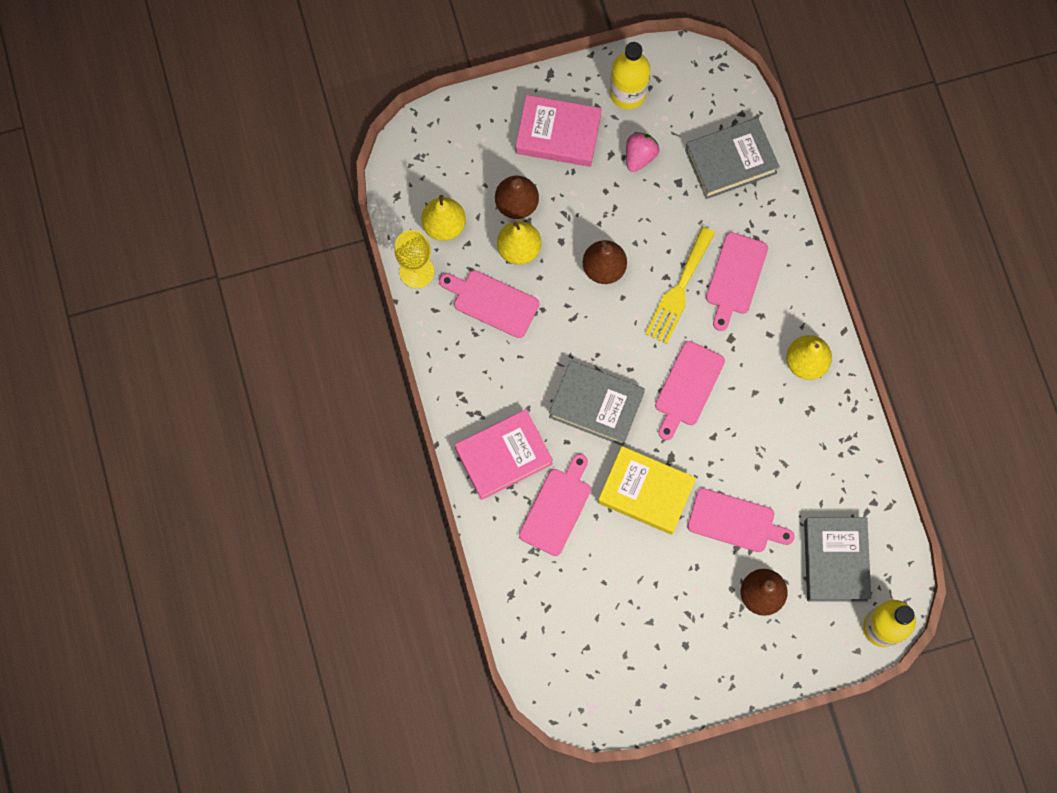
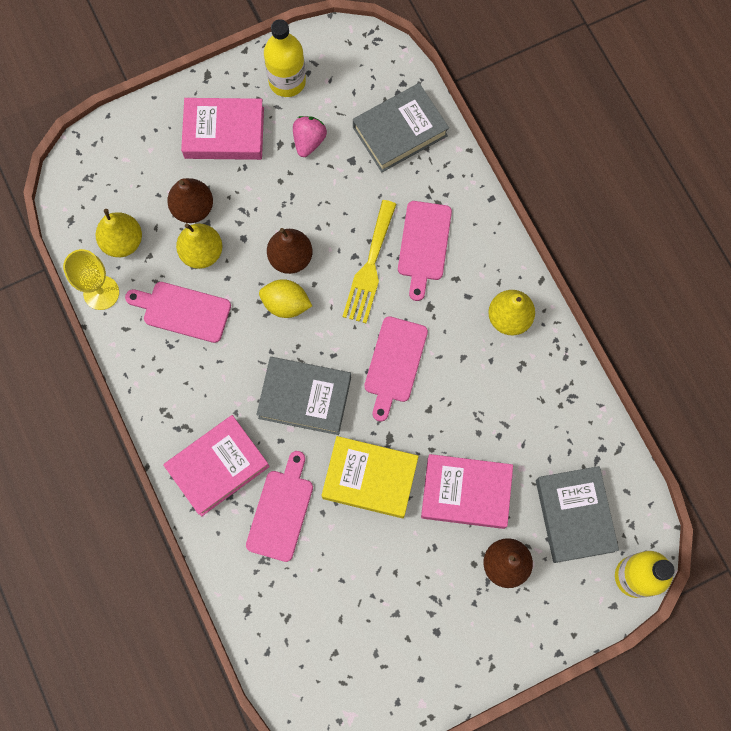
camera: 10 degrees left, 0 degrees up
pink cutting board [688,488,795,552] -> pink book [421,454,513,529]
none -> yellow lemon [259,279,312,318]

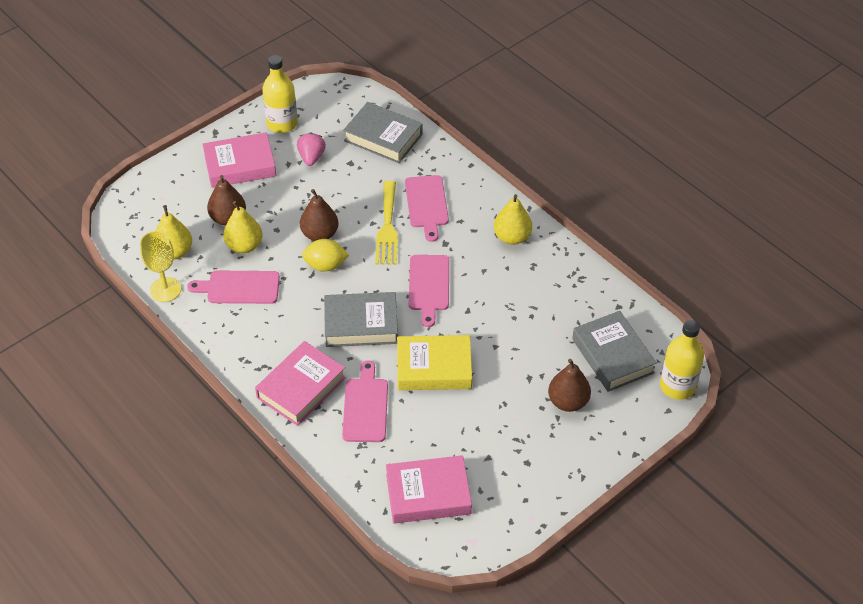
camera: 15 degrees left, 25 degrees down
grey book [353,83,449,172] -> grey book turned 75 degrees clockwise [343,102,423,163]
pink book [421,454,513,529] -> pink book moved to [386,455,472,524]

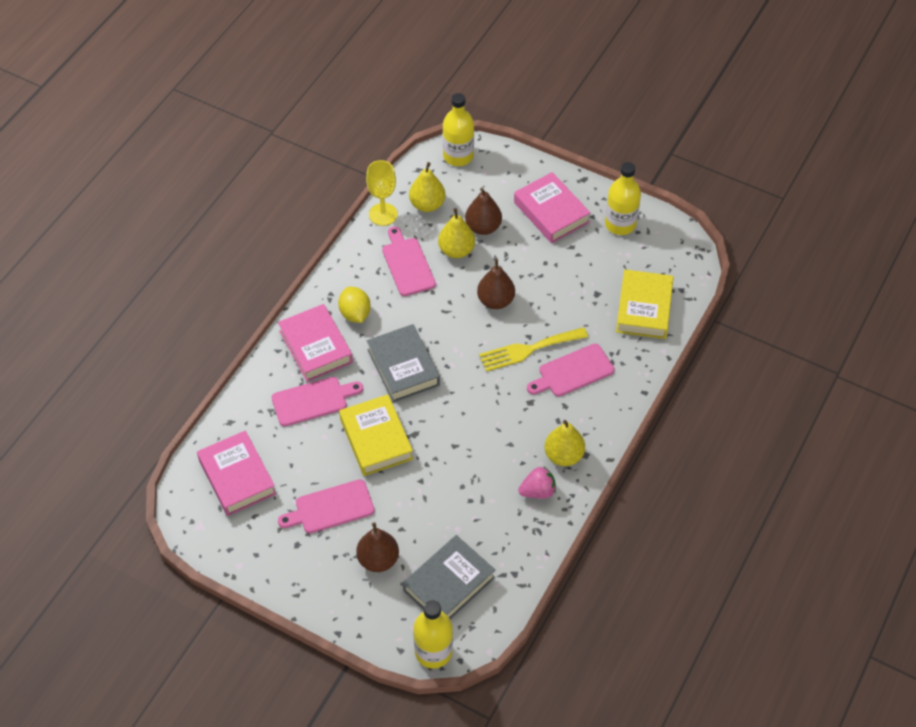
camera: 70 degrees right, 5 degrees up
pink book [255,341,346,426] -> pink book turned 45 degrees clockwise [278,304,353,382]
pink strawberry [297,133,326,166] -> pink strawberry moved to [518,467,556,498]
yellow lemon [302,239,349,271] -> yellow lemon moved to [338,287,371,323]
grey book [343,102,423,163] -> yellow book [616,270,674,339]
pink cutting board [409,255,449,327] -> pink cutting board moved to [278,479,374,534]
none -> yellow bottle [443,93,474,166]

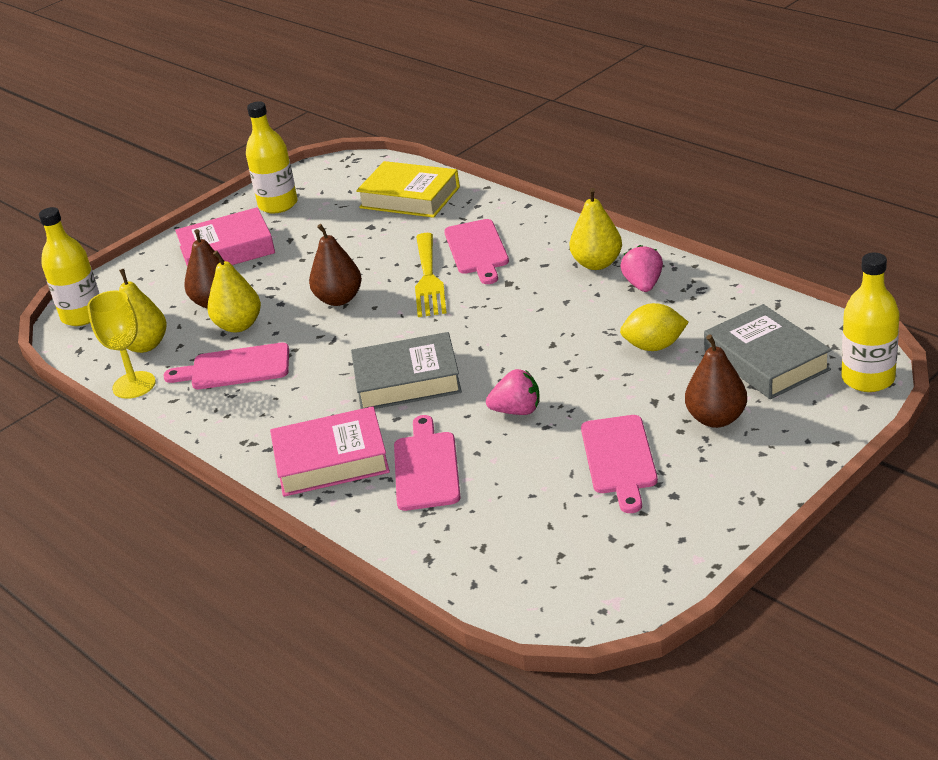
camera: 70 degrees left, 20 degrees down
pink book [197,430,276,516] -> none
yellow lemon [338,287,371,323] -> yellow lemon moved to [620,303,689,351]
yellow book [339,394,413,476] -> pink strawberry [486,369,540,415]

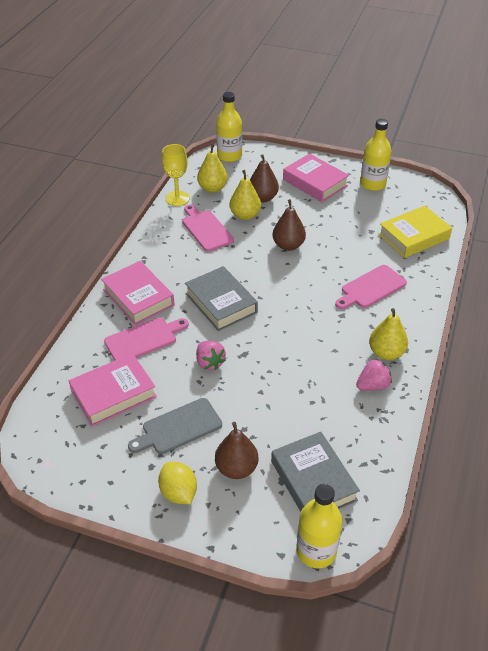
camera: 60 degrees right, 10 degrees up
yellow book [356,161,460,218] -> yellow book turned 60 degrees clockwise [378,206,452,258]
yellow fork [415,233,447,317] -> none
pink cutting board [581,415,658,513] -> grey cutting board [128,398,222,454]
yellow lemon [620,303,689,351] -> yellow lemon moved to [158,462,197,504]
grey book [704,304,831,399] -> grey book turned 60 degrees counterclockwise [271,432,360,512]
none -> pink book [69,353,157,426]

